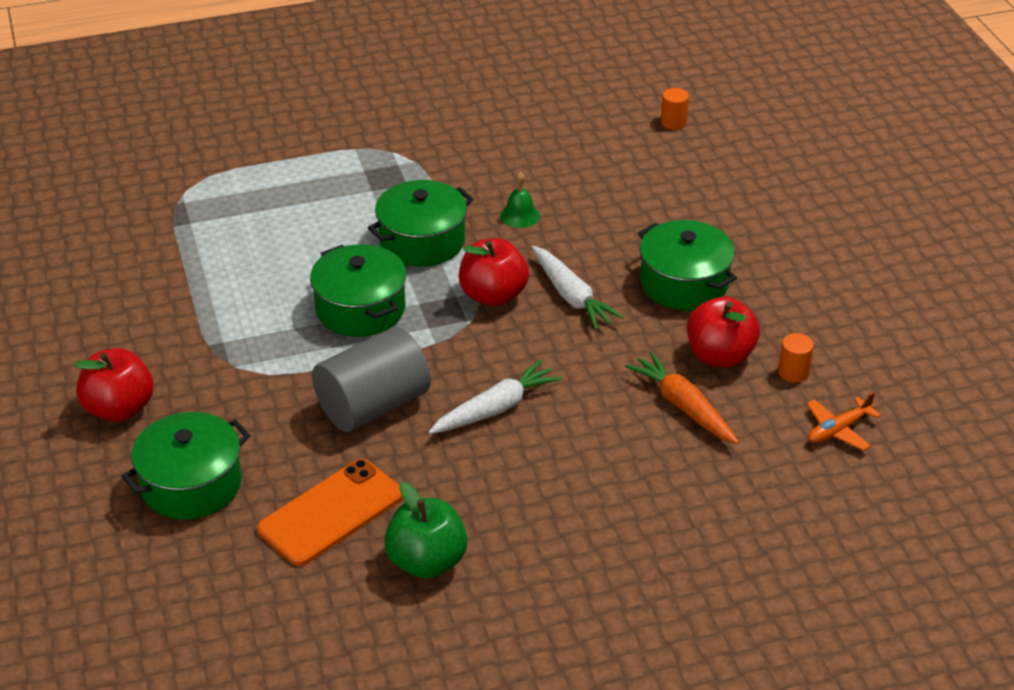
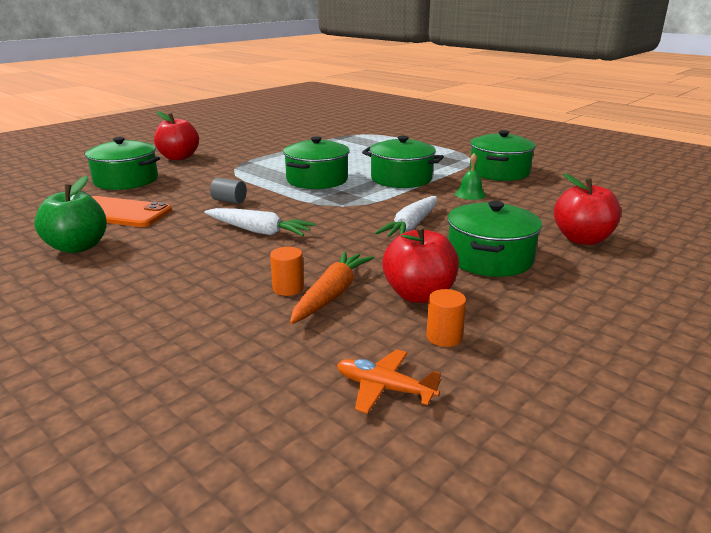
camera: 60 degrees right, 15 degrees down
grey cylinder [312,327,431,432] -> grey cylinder [210,178,247,204], size x0.43
red apple [459,238,529,306] -> red apple moved to [554,173,621,245]
orange cylinder [661,88,689,130] -> orange cylinder moved to [270,247,304,296]
none -> green pot [470,130,536,181]

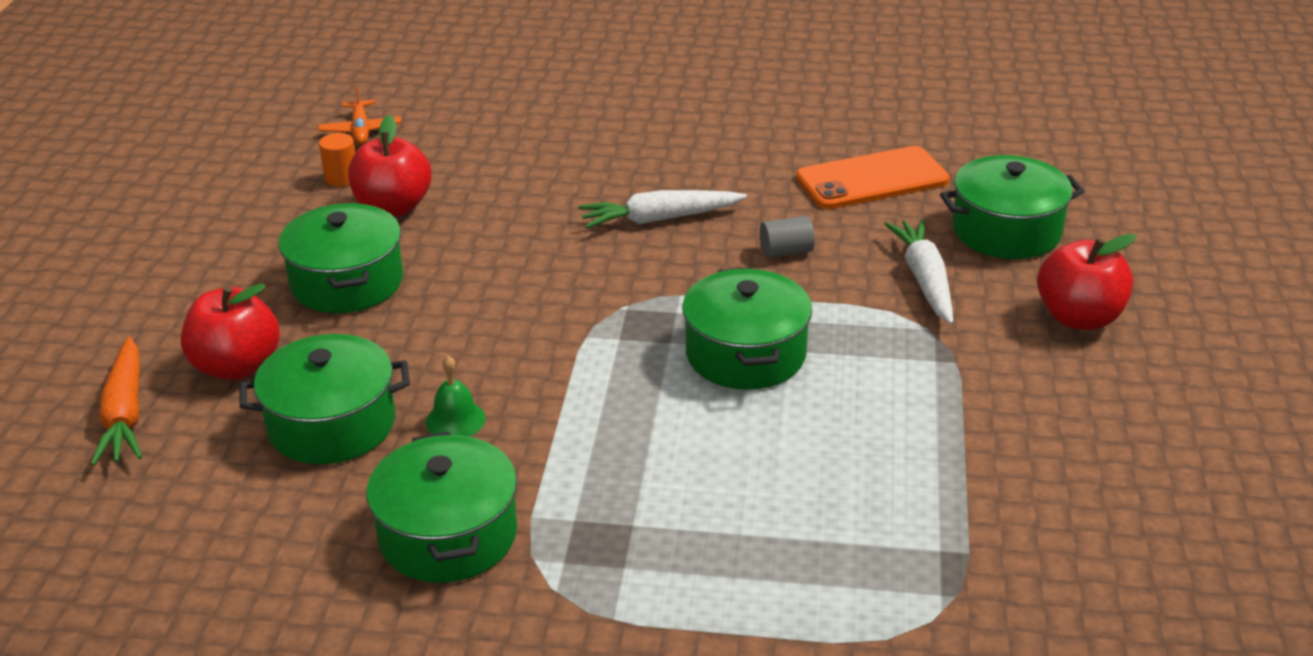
camera: 145 degrees right, 10 degrees up
green apple [34,176,107,253] -> none
orange cylinder [270,247,304,296] -> none
orange carrot [290,251,374,324] -> orange carrot moved to [91,337,142,466]
orange plane [337,349,441,414] -> orange plane turned 90 degrees clockwise [318,85,402,145]
green pot [362,136,444,188] -> green pot moved to [239,334,410,464]
white carrot [375,196,437,237] -> white carrot moved to [884,219,953,324]

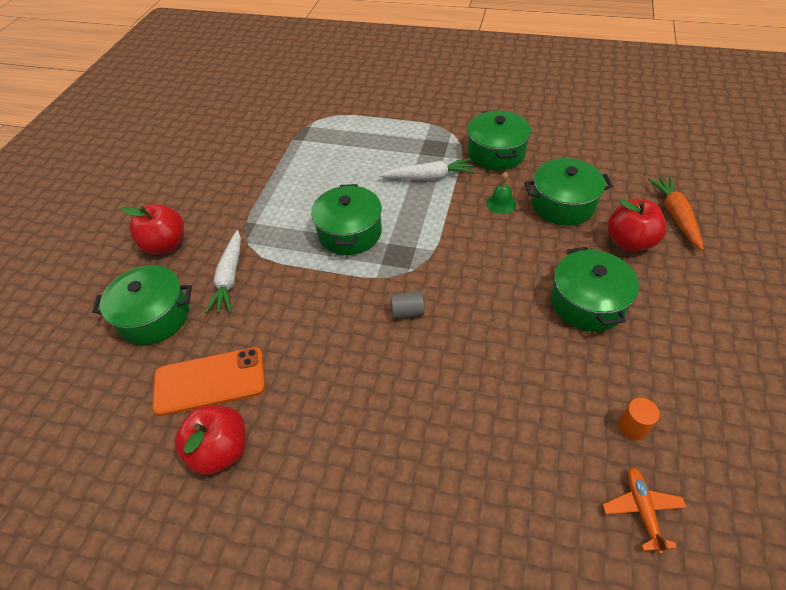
camera: 170 degrees left, 15 degrees up
red apple [348,115,432,217] -> red apple moved to [174,405,246,475]
white carrot [578,190,747,229] -> white carrot moved to [379,158,475,180]
grey cylinder [760,216,815,258] -> grey cylinder moved to [390,291,424,319]

